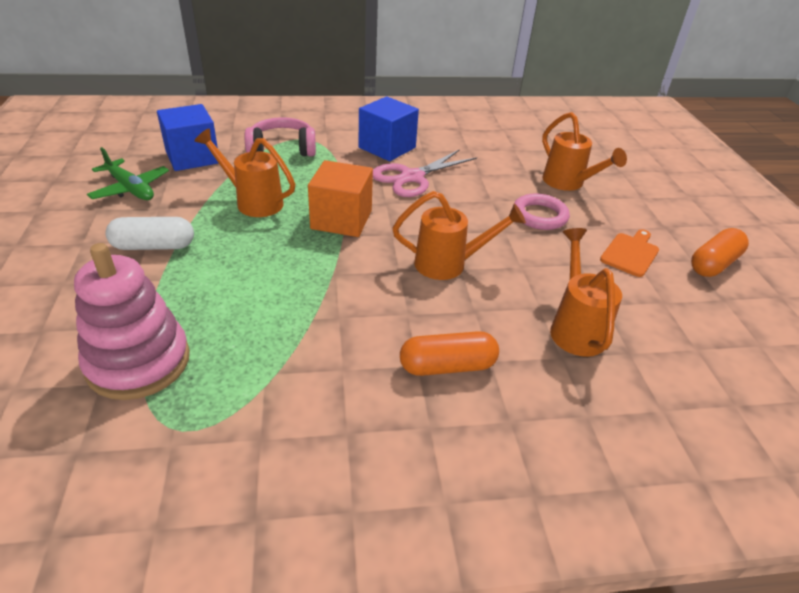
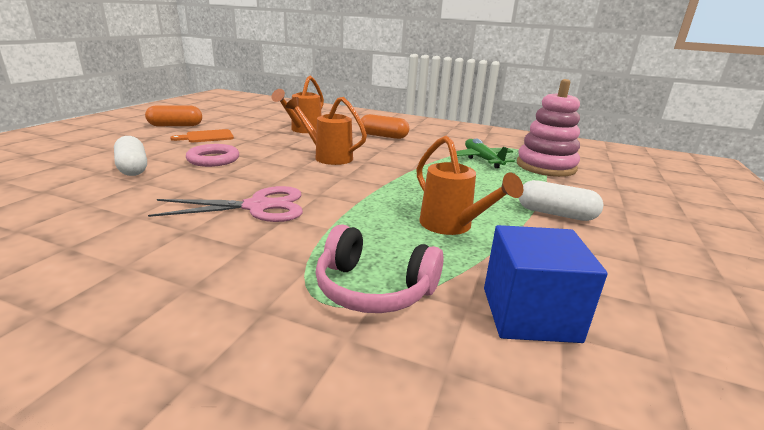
camera: 150 degrees left, 15 degrees down
green plane [87,147,169,200] -> green plane moved to [456,138,515,168]
orange cube [308,160,373,237] -> none
blue cube [359,96,419,161] -> none
orange watering can [542,112,627,191] -> white capsule [114,136,147,176]

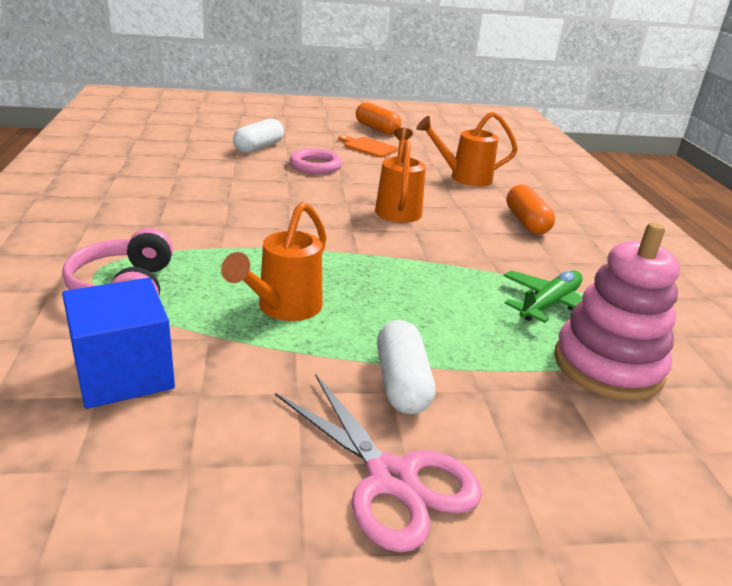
camera: 60 degrees right, 5 degrees up
pink scissors [148,186,303,222] -> pink scissors moved to [275,374,482,552]

